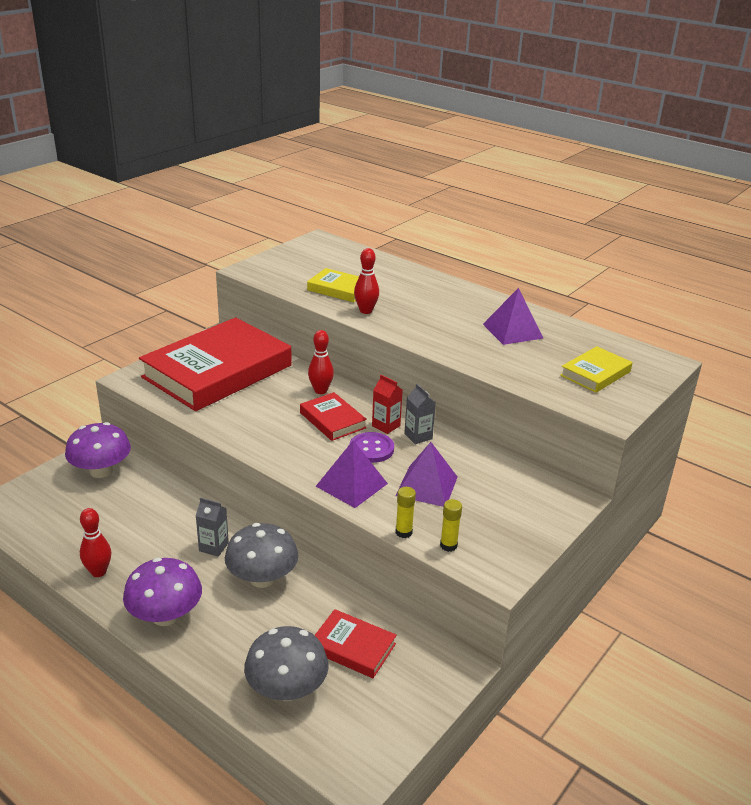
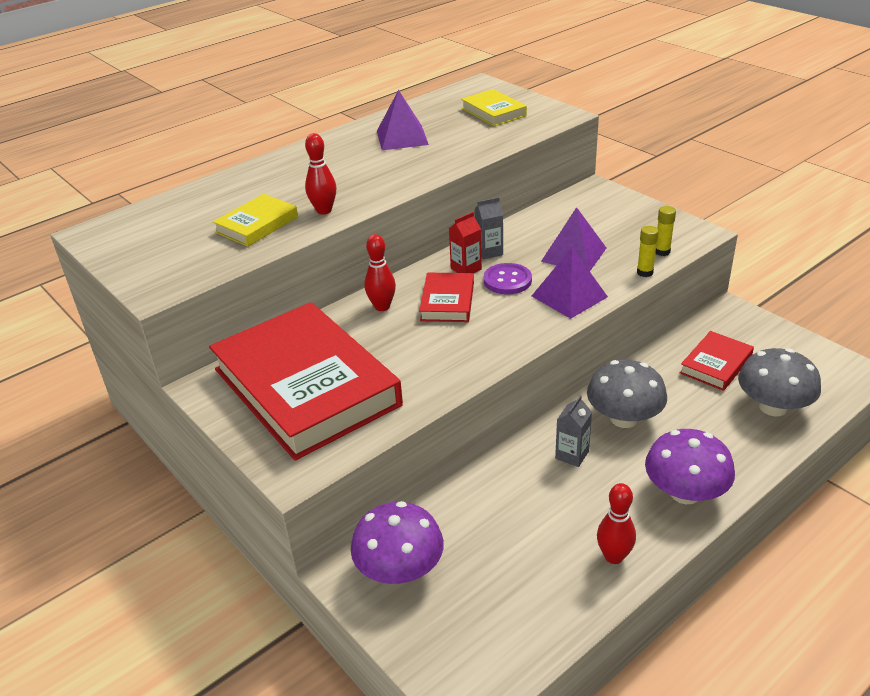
camera: 75 degrees left, 5 degrees up
red book [300,392,367,441] -> red book turned 60 degrees counterclockwise [419,273,474,322]

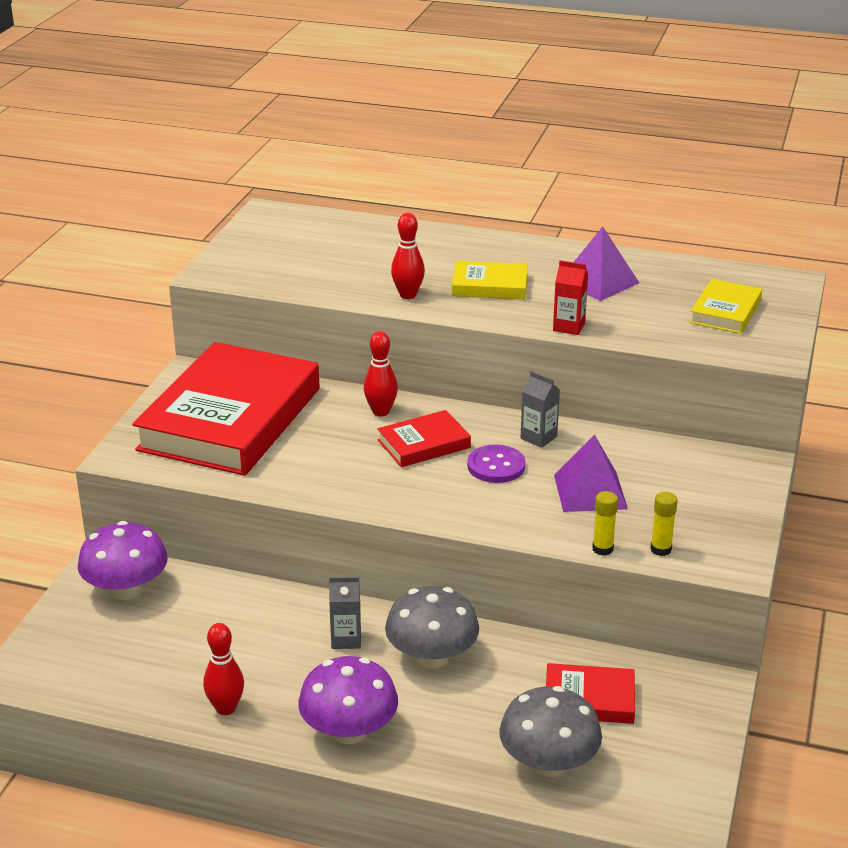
camera: 55 degrees right, 5 degrees down
yellow book [213,194,298,247] -> yellow book moved to [452,261,528,300]
red carton [449,212,482,273] -> red carton moved to [553,261,588,335]
purple pyramid [532,248,608,319] -> none

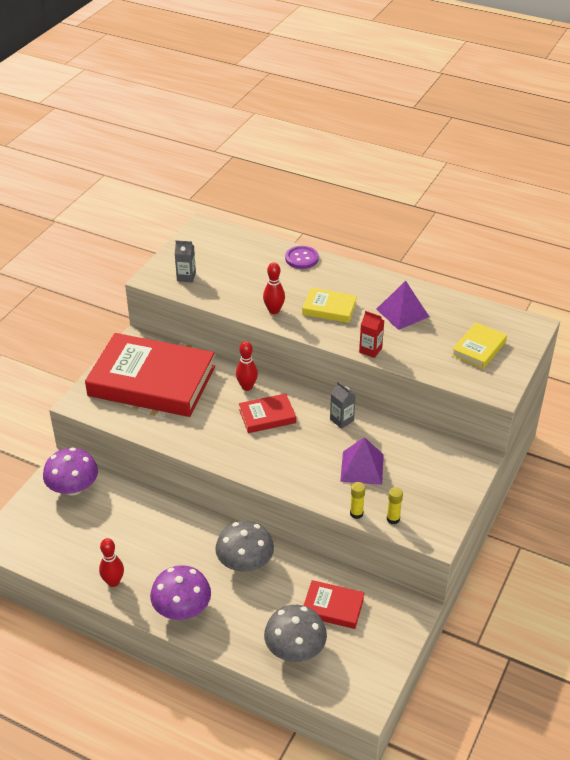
camera: 10 degrees right, 10 degrees up
red book [132,342,320,476] -> red book turned 75 degrees clockwise [85,333,215,417]
grey carton [329,577,361,649] -> grey carton moved to [175,240,196,282]
purple button [467,444,526,483] -> purple button moved to [285,246,319,269]

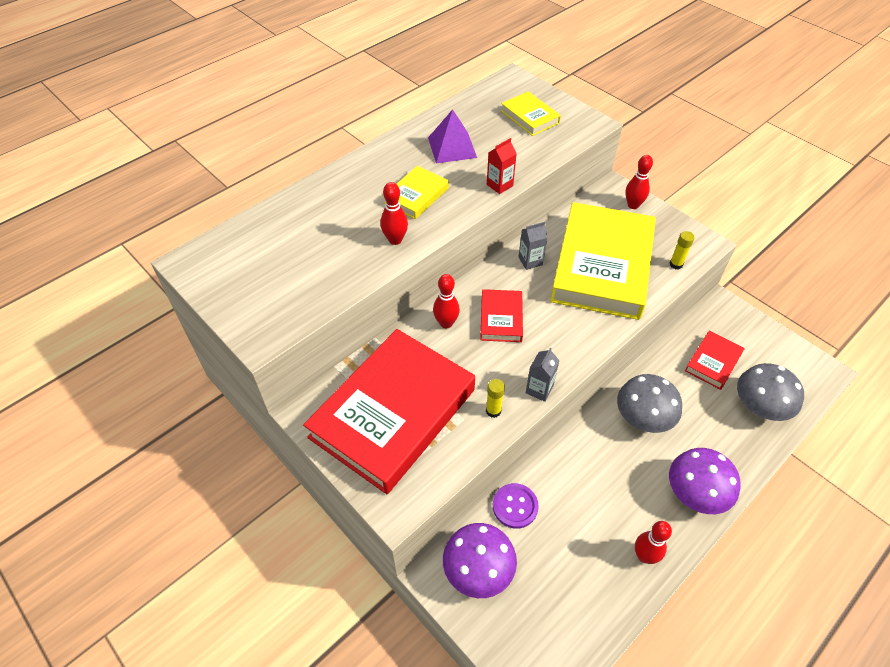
camera: 70 degrees left, 10 degrees up
grey carton [175,240,196,282] -> grey carton moved to [526,348,560,402]
purple button [285,246,319,269] -> purple button moved to [493,483,539,529]
purple pyramid [340,437,384,485] -> yellow book [550,202,656,320]
yellow glue stick [350,482,365,519] -> yellow glue stick moved to [486,379,505,418]
none -> red bowling pin [626,155,653,209]

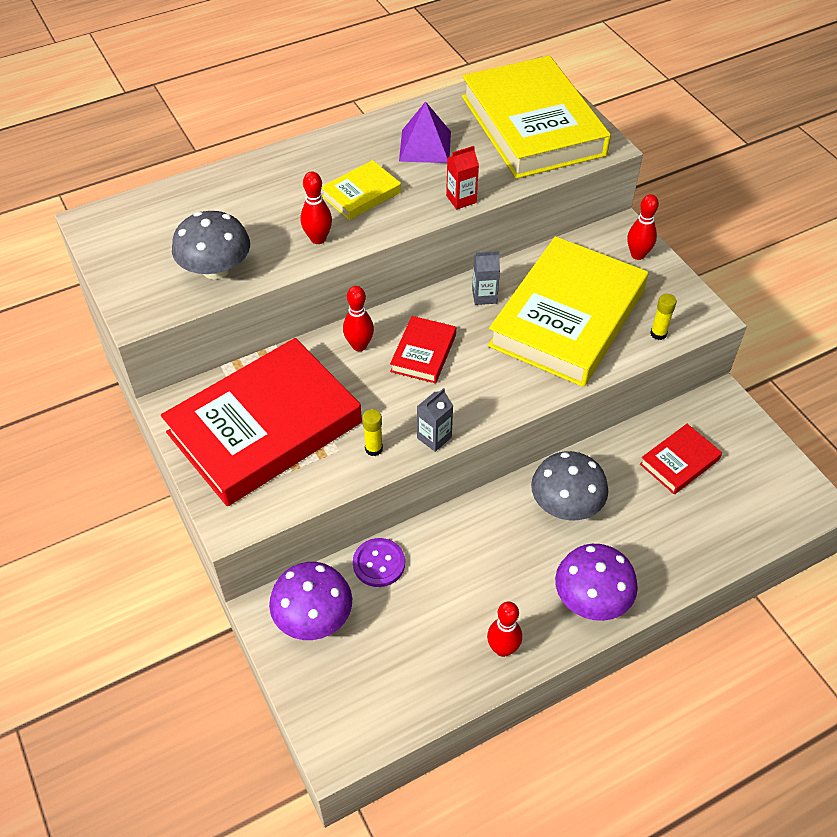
camera: 15 degrees right, 0 degrees up
yellow book [501,91,561,136] -> yellow book [462,56,611,179], size x2.25
grey mushroom [737,363,804,421] -> grey mushroom moved to [172,211,250,279]

